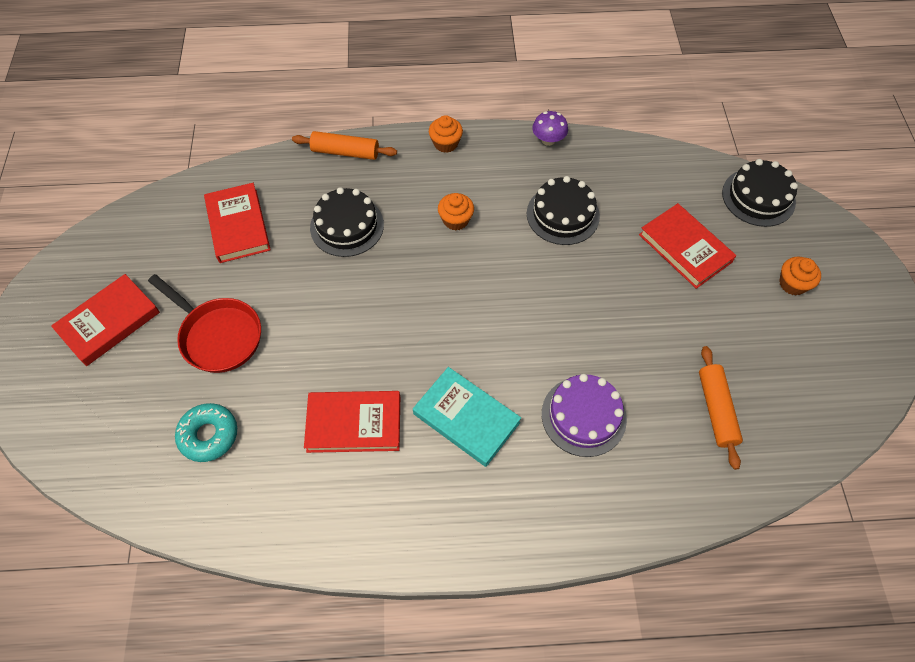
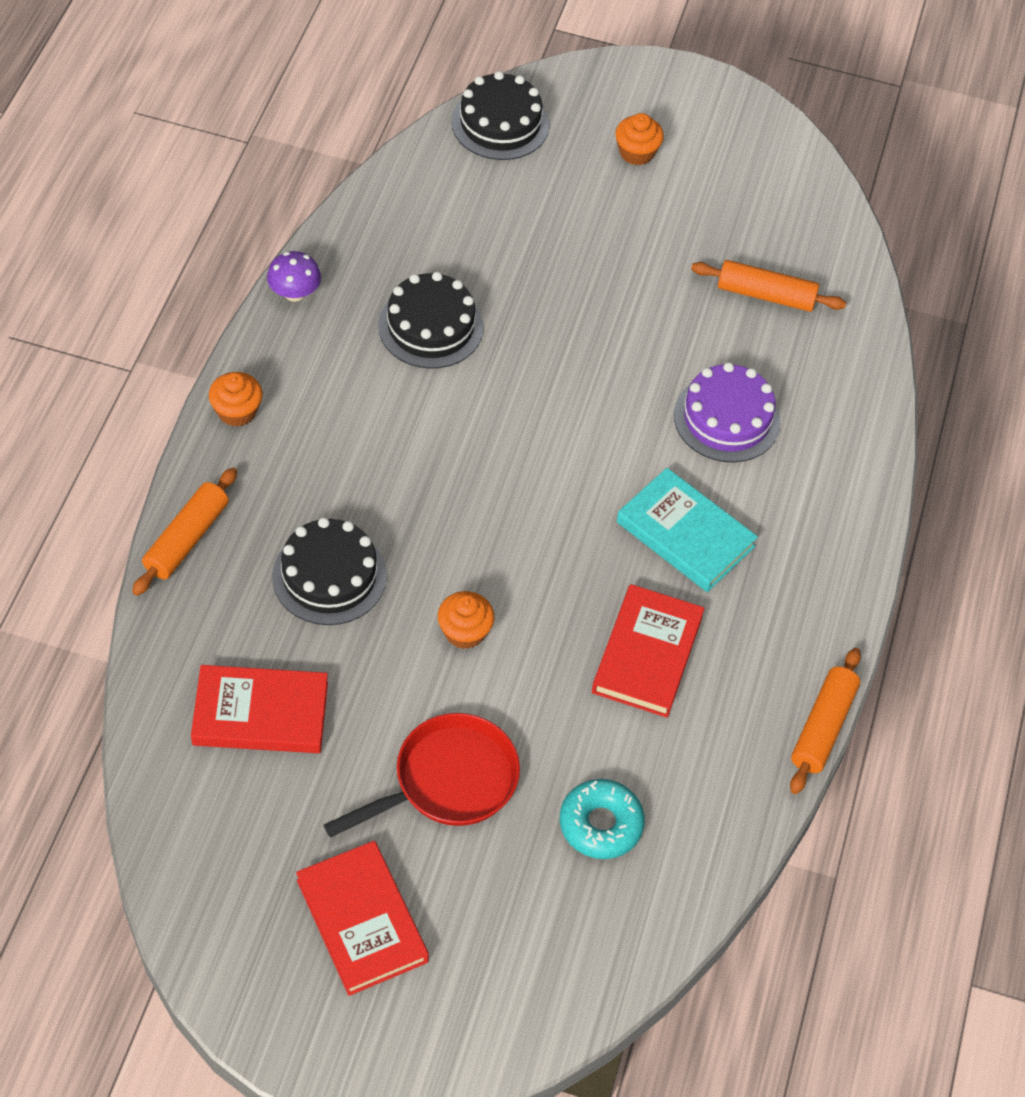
camera: 75 degrees left, 5 degrees down
turquoise book [413,367,521,467] -> turquoise book turned 75 degrees clockwise [617,468,758,592]
orange cupcake [438,193,474,230] -> orange cupcake moved to [438,591,494,649]
red book [639,203,736,289] -> none
none -> orange rolling pin [790,648,861,794]

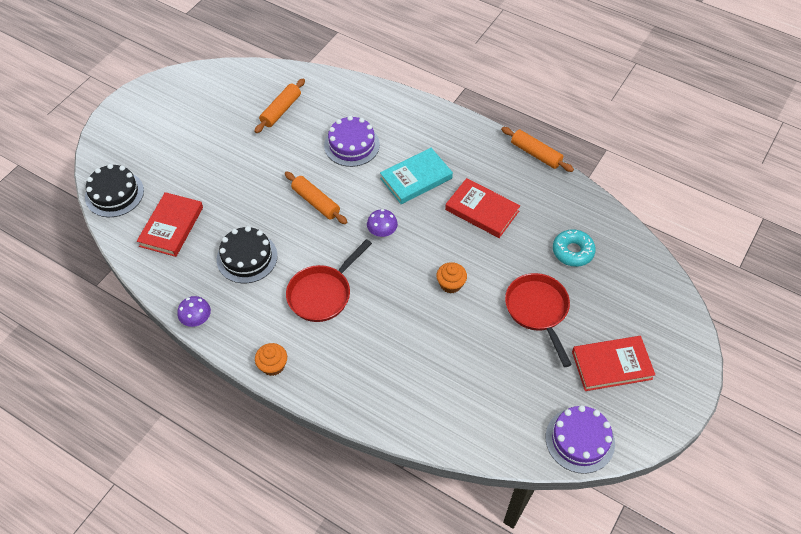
camera: 70 degrees left, 0 degrees up
orange rolling pin [132,468,237,596] -> orange rolling pin moved to [285,171,347,224]
red book [191,665,328,753] -> red book moved to [137,192,203,257]
black cake [272,517,387,625] -> none
orange cupcake [615,113,664,165] -> none
none -> red pan [286,239,372,322]
none -> purple mushroom [367,209,398,237]
none -> purple cake [546,405,615,474]

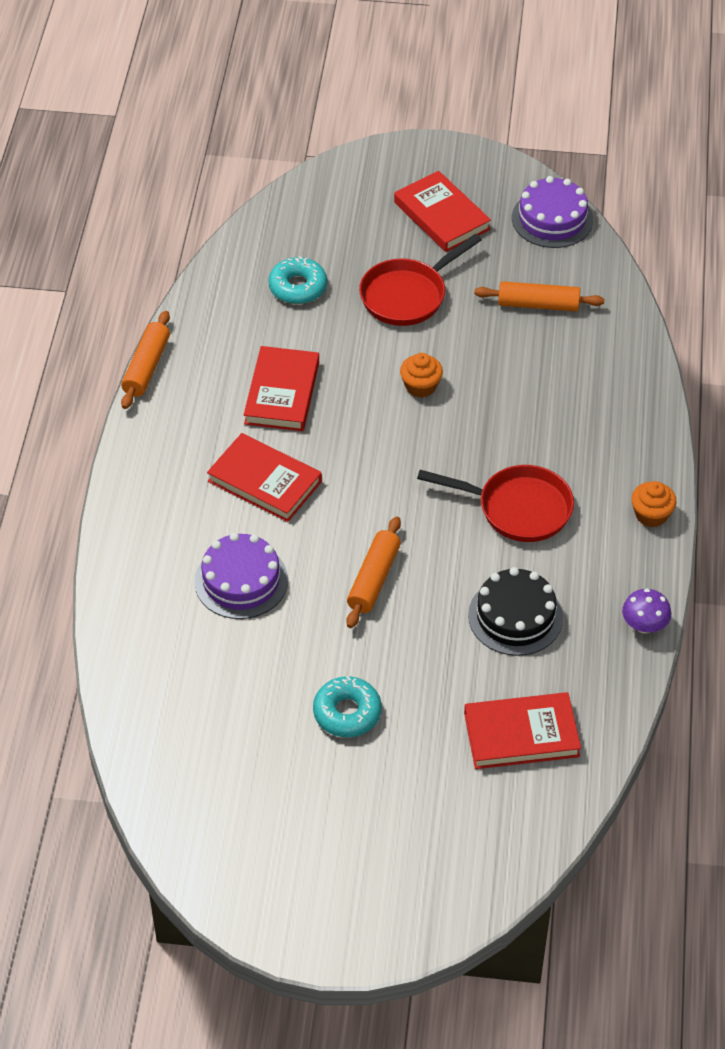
camera: 115 degrees left, 5 degrees down
black cake [85,164,144,217] -> none
orange rolling pin [254,78,305,133] -> orange rolling pin moved to [474,281,604,311]
purple mushroom [367,209,398,237] -> none
turquoise book [380,148,453,204] -> red book [207,433,322,522]
none -> turquoise donut [313,676,382,737]

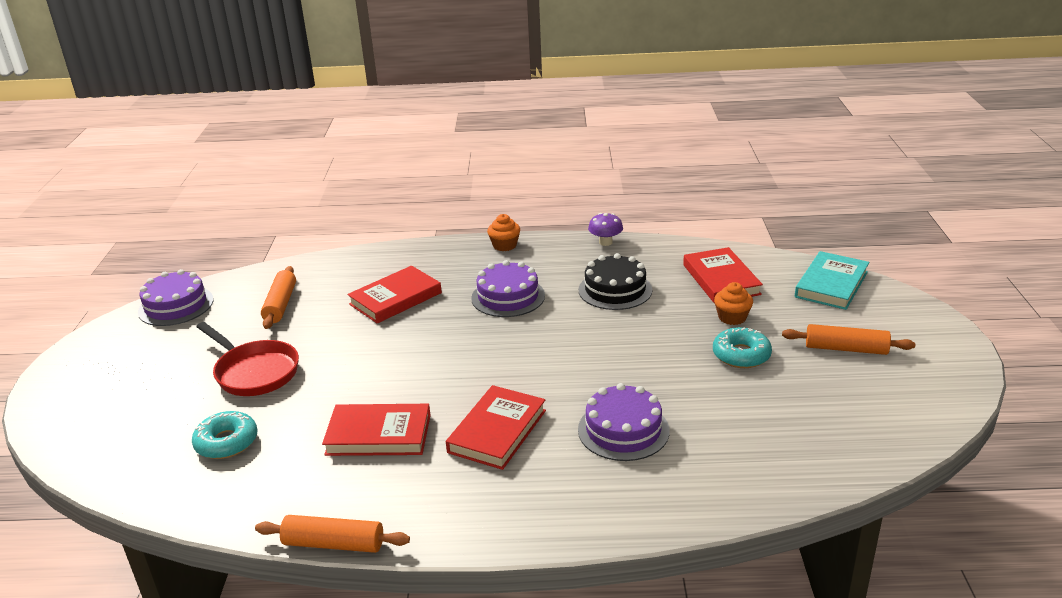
camera: 95 degrees left, 20 degrees down
orange rolling pin [346,516,401,628] -> orange rolling pin moved to [782,324,915,355]
red book [394,171,491,252] -> red book moved to [347,266,442,324]
orange cupcake [400,353,443,398] -> orange cupcake moved to [714,282,753,325]
red pan [417,465,574,542] -> purple cake [471,260,545,317]
none -> turquoise book [795,251,869,310]

